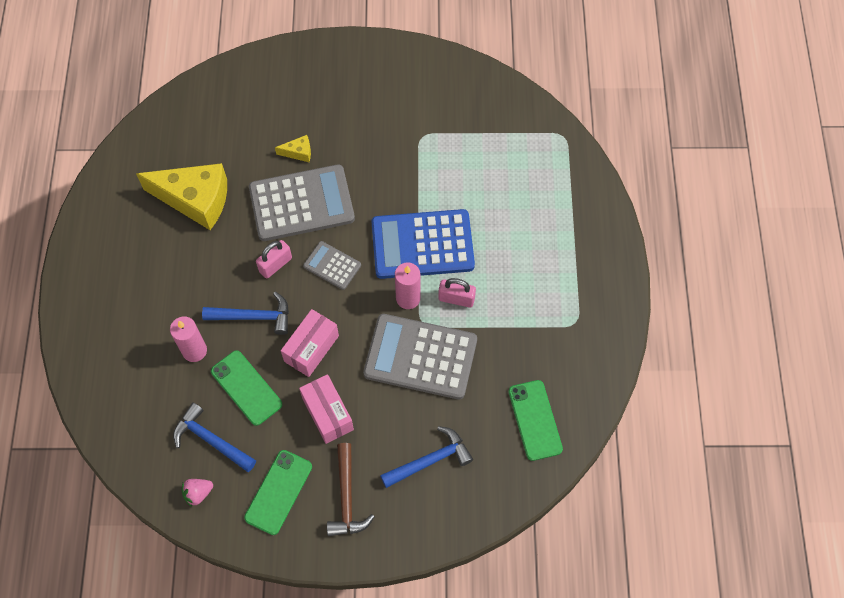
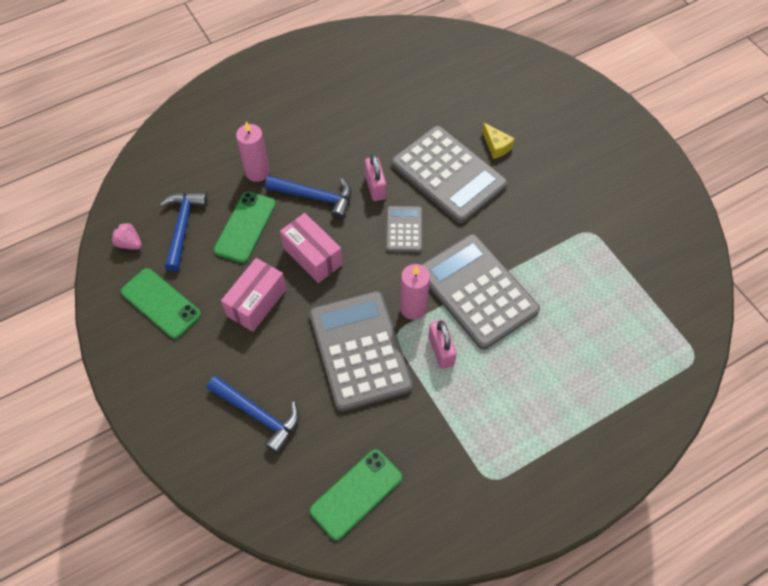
camera: 60 degrees right, 5 degrees down
yellow cheese [136,163,227,230] -> none
blue hammer [202,292,289,335] -> blue hammer turned 45 degrees counterclockwise [265,176,351,220]
green phone [244,450,312,535] -> green phone turned 45 degrees clockwise [121,268,201,339]
pink padlock [256,240,292,279] -> pink padlock turned 60 degrees clockwise [365,154,386,201]
pink box [281,309,339,377] -> pink box turned 45 degrees clockwise [280,213,343,283]
brown hammer [327,443,375,536] -> none
blue calculator [371,209,475,279] -> grey calculator [421,234,540,350]

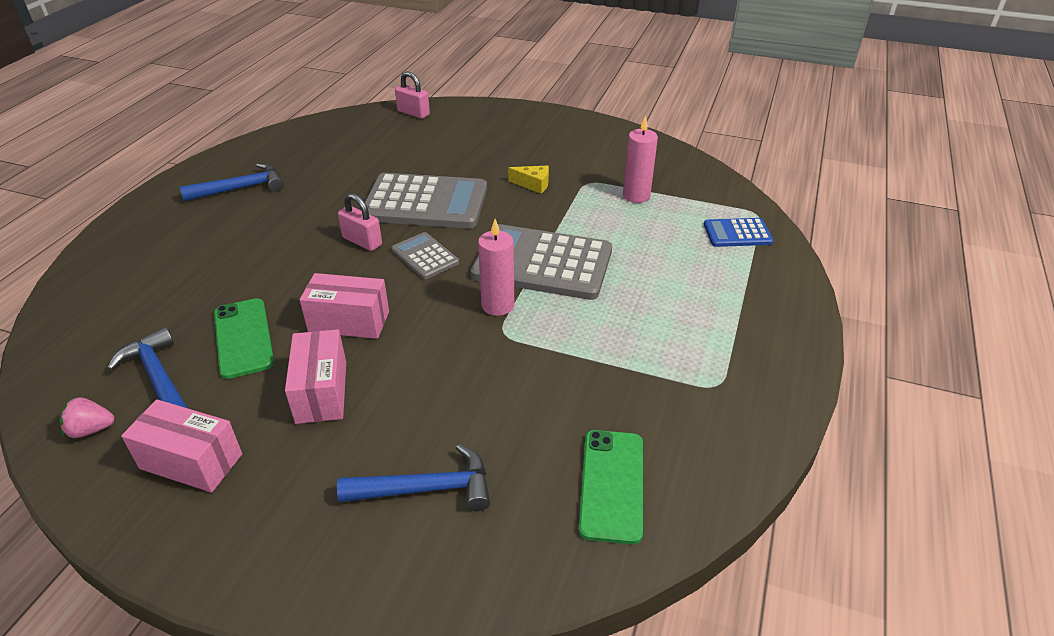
camera: 40 degrees left, 20 degrees down
green phone [121,268,201,339] -> pink box [121,399,242,492]
pink candle [236,121,270,182] -> pink candle moved to [623,115,658,203]
blue hammer [265,176,351,220] -> blue hammer moved to [180,163,284,201]
grey calculator [309,291,413,411] -> none
pink padlock [429,320,457,369] -> pink padlock moved to [395,71,430,119]
yellow cheese [482,123,515,159] -> yellow cheese moved to [508,165,549,194]
none -> blue calculator [704,218,773,247]

